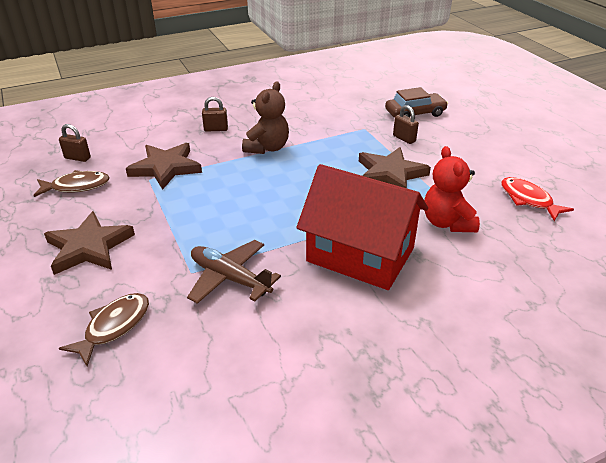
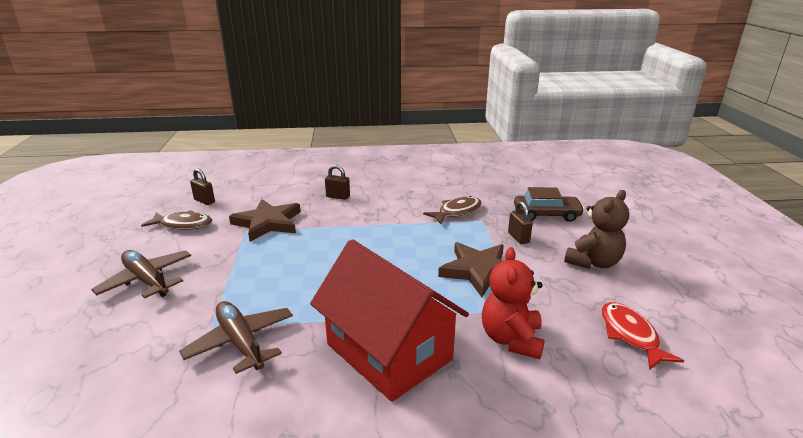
camera: 20 degrees right, 10 degrees down
brown star [44,211,135,275] -> brown plane [91,250,191,299]
brown fish [59,293,149,366] -> brown fish moved to [423,196,482,224]
brown teddy bear [242,81,289,154] -> brown teddy bear moved to [564,190,629,269]

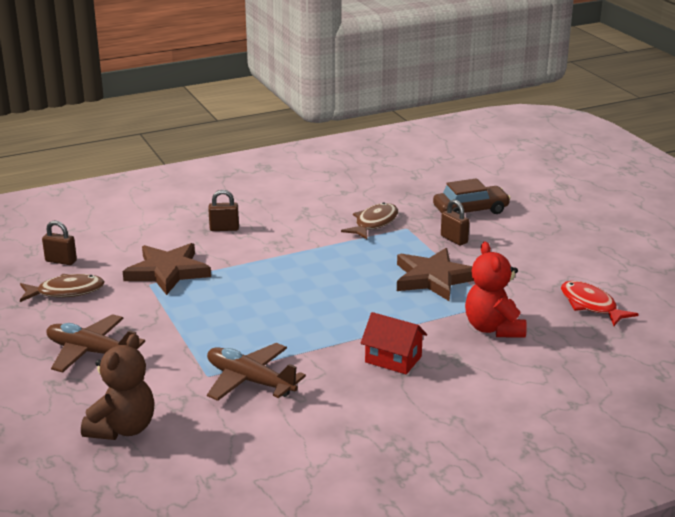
camera: 20 degrees left, 0 degrees up
red house [310,239,469,402] -> red house [361,312,427,374], size x0.47
brown teddy bear [564,190,629,269] -> brown teddy bear moved to [81,333,155,440]

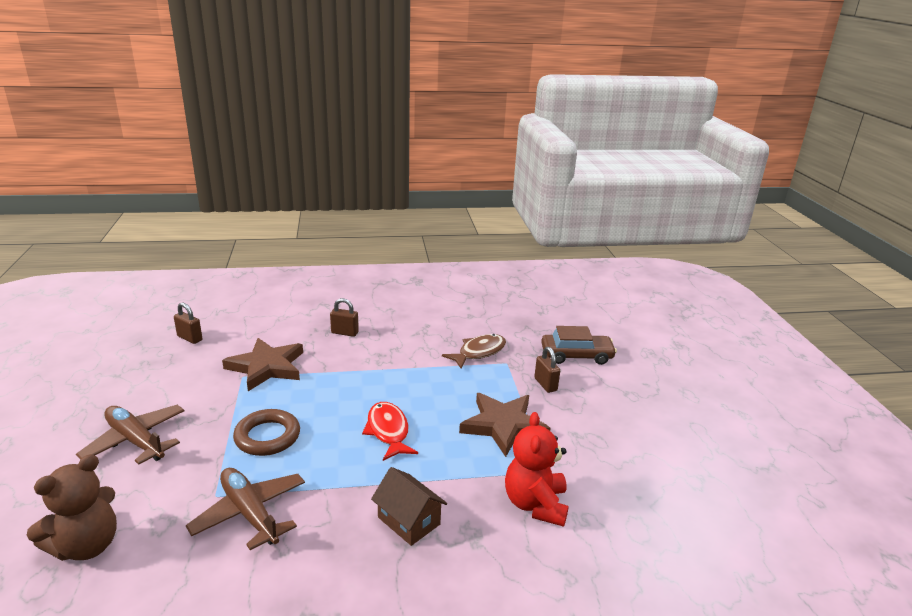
camera: 15 degrees right, 0 degrees up
brown fish [20,274,104,302] -> none
red house [361,312,427,374] -> brown house [371,467,447,546]
red fish [561,281,639,326] -> red fish moved to [362,402,418,461]
none -> brown ring [233,409,300,456]

